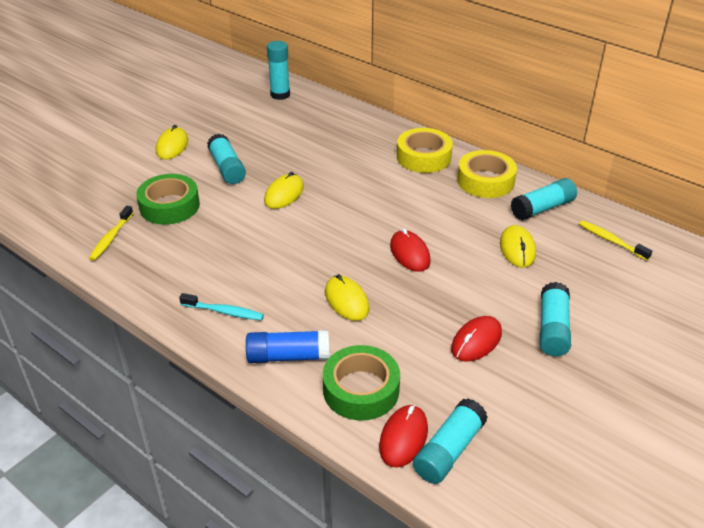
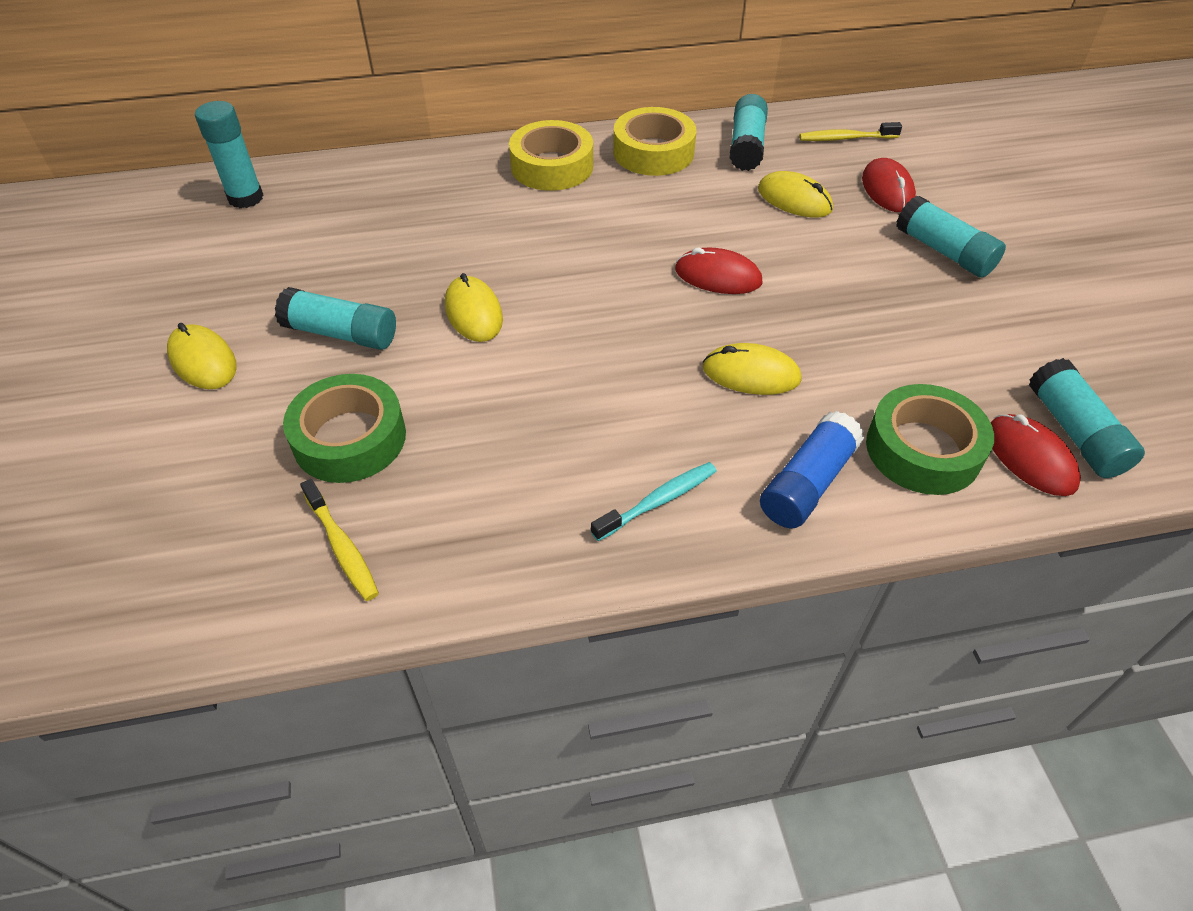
camera: 50 degrees left, 10 degrees up
red mouse [451,316,502,362] -> red mouse moved to [862,158,916,212]

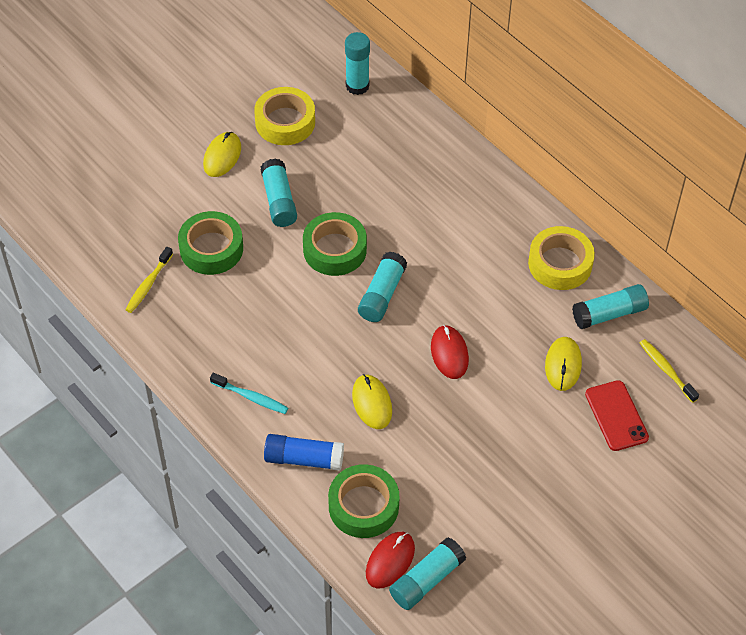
camera: 60 degrees right, 5 degrees up
yellow mouse [445,273,503,342] -> green tape [303,212,367,276]
yellow tape [509,120,593,191] -> yellow tape moved to [254,87,315,145]
red mouse [862,158,916,212] -> red phone [585,380,649,451]
turquoise glue stick [896,196,1006,278] -> turquoise glue stick moved to [358,251,407,322]

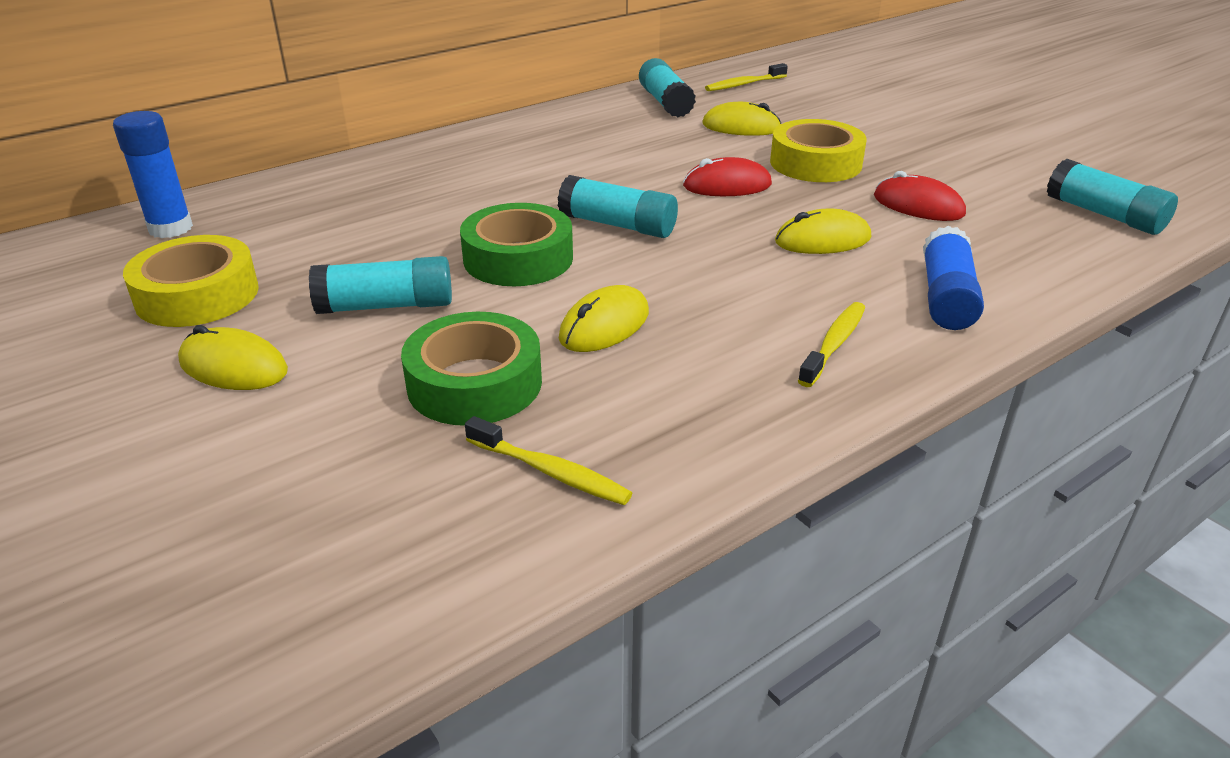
camera: 85 degrees left, 20 degrees down
turquoise toothbrush [210,373,288,414] -> yellow toothbrush [798,302,865,387]
green tape [328,464,399,538] -> none
turquoise glue stick [345,32,370,95] -> blue glue stick [113,111,193,238]
red mouse [366,532,415,589] -> red mouse moved to [874,171,966,221]
yellow tape [528,226,595,290] -> yellow tape moved to [770,119,867,182]
red phone [585,380,649,451] -> none
none -> yellow mouse [559,285,649,352]

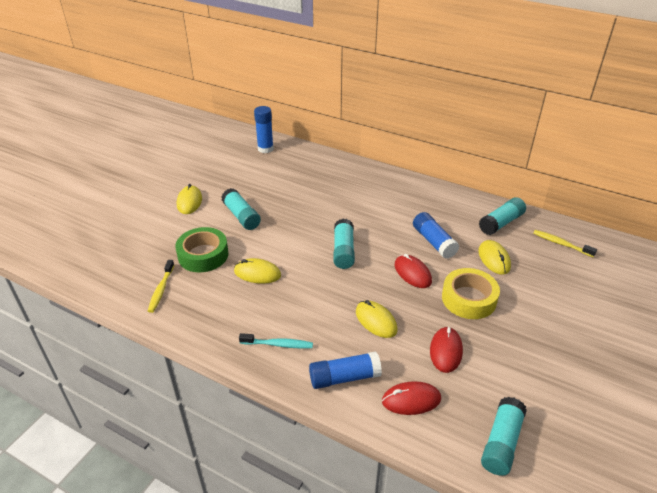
camera: 65 degrees right, 5 degrees up
yellow tape [123,235,259,327] -> none
green tape [460,203,573,286] -> none
yellow toothbrush [798,302,865,387] -> turquoise toothbrush [239,333,313,349]
none -> red mouse [382,381,441,415]
none -> blue glue stick [413,212,459,259]

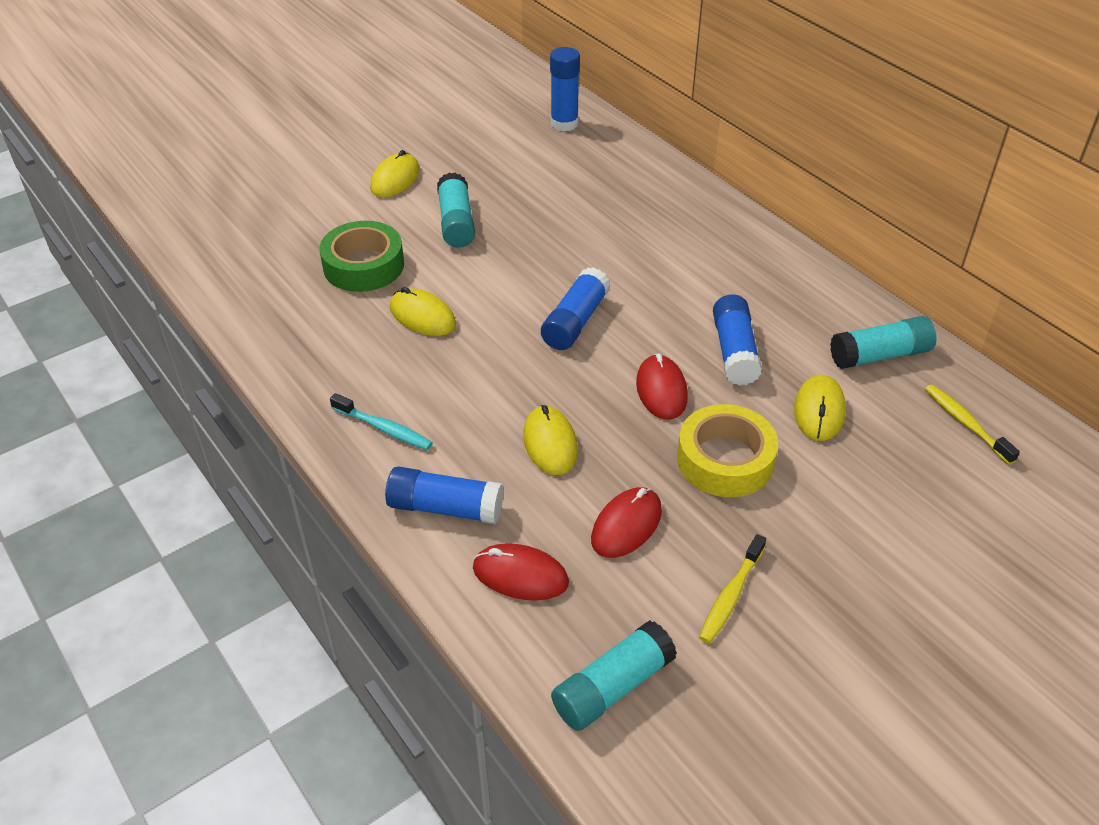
camera: 25 degrees right, 5 degrees up
yellow toothbrush [148,260,174,313] -> yellow toothbrush moved to [699,534,766,643]
turquoise glue stick [333,219,355,269] -> blue glue stick [541,267,610,350]

